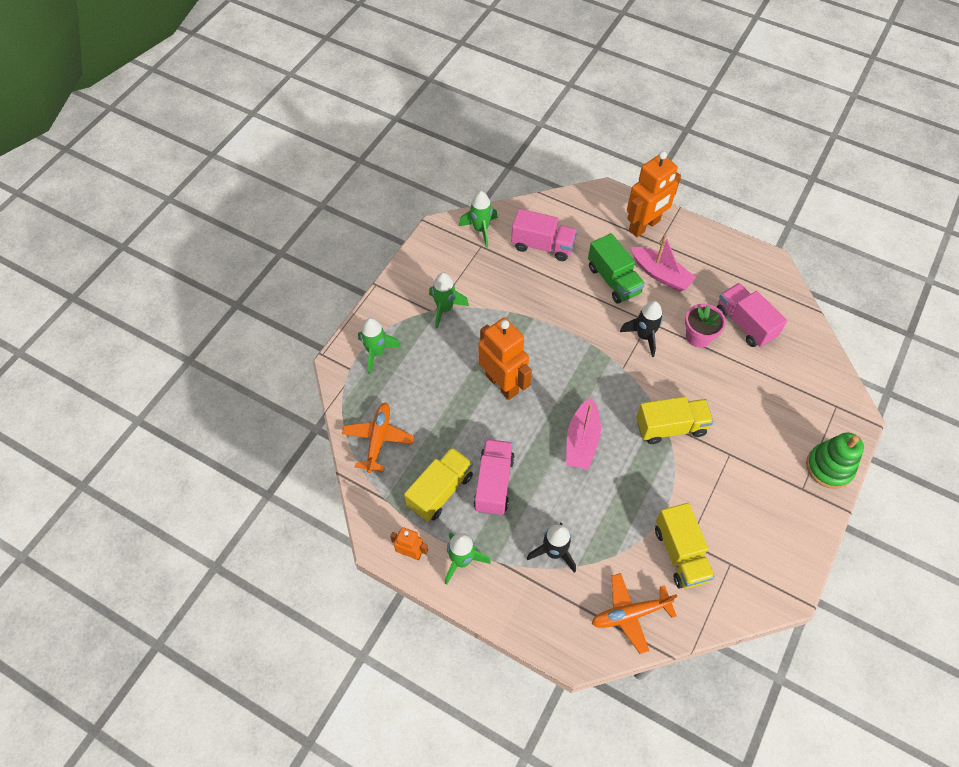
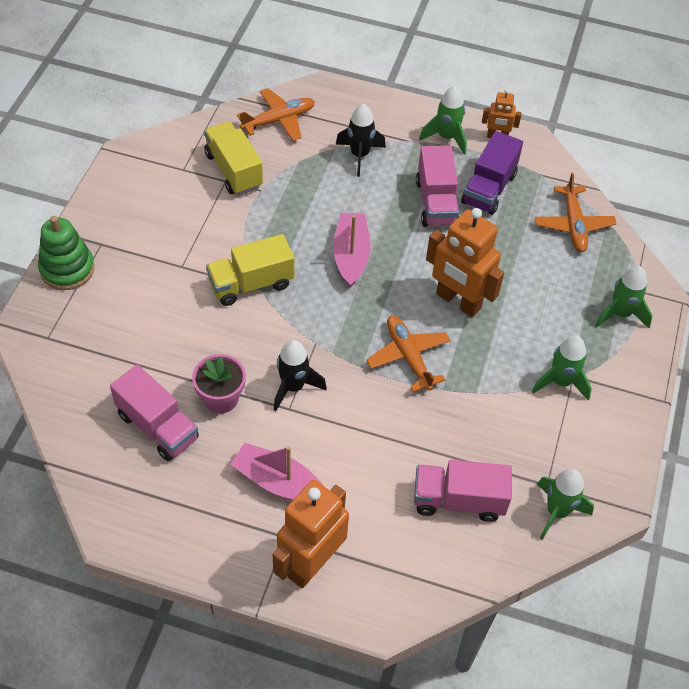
camera: 165 degrees right, 5 degrees down
yellow truck [404,447,473,522] -> purple truck [461,131,523,215]
green truck [588,233,645,304] -> none
none -> orange plane [366,315,451,392]

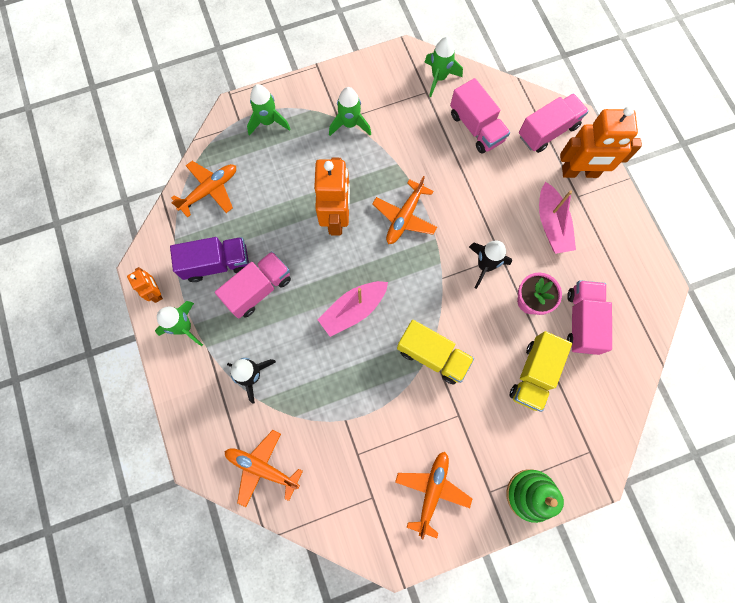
camera: 125 degrees left, 20 degrees up
yellow truck [204,121,263,195] -> yellow truck moved to [510,331,572,412]
none -> orange plane [395,452,472,539]
none -> pink truck [519,93,589,153]

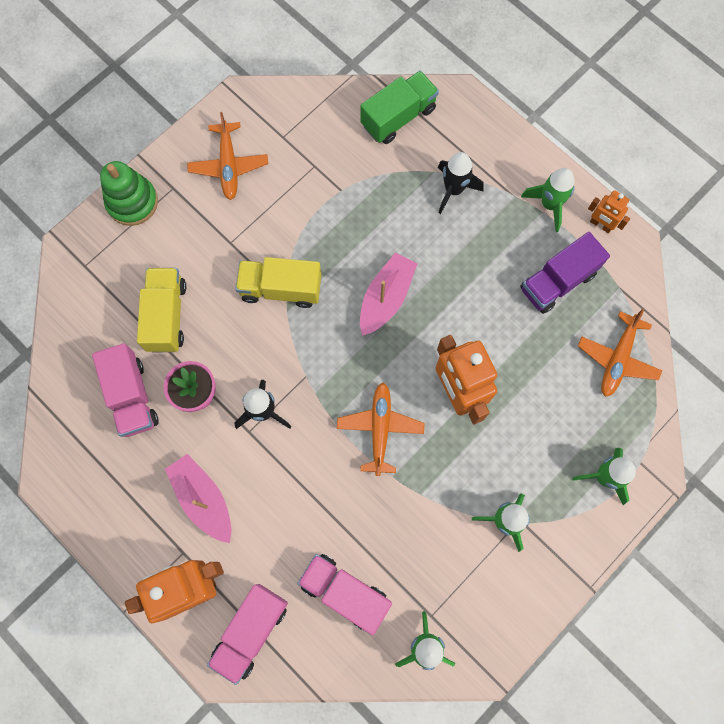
camera: 155 degrees right, 0 degrees up
pink truck [215,251,291,319] -> none
orange plane [224,430,303,507] -> green truck [360,71,439,144]

